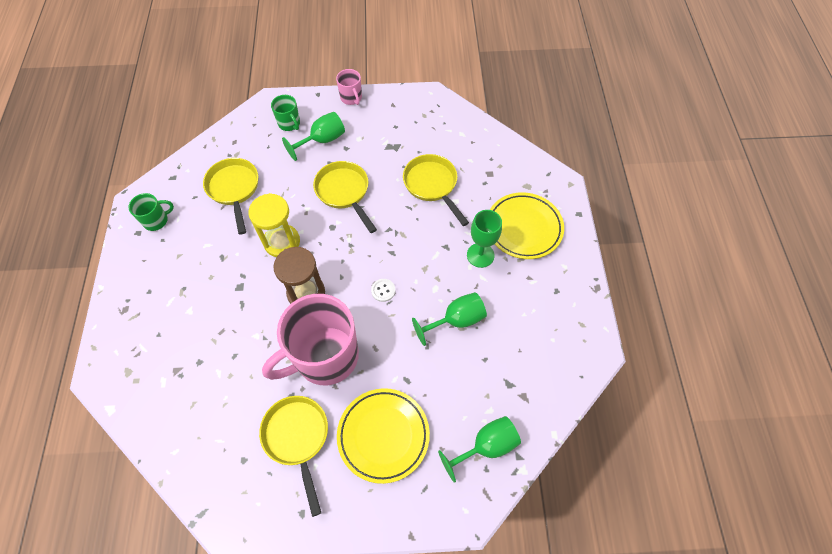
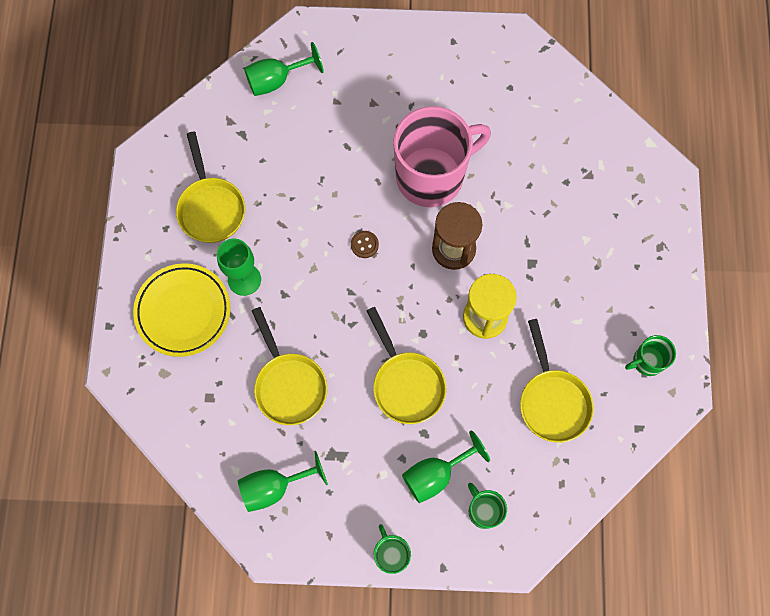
camera: 175 degrees left, 10 degrees up
yellow pan [259,396,328,517] -> yellow pan moved to [176,132,245,243]
pink mug [336,69,362,105] -> green mug [374,524,411,574]
yellow plate [337,388,430,484] -> none
white button [371,279,395,302] -> brown button [351,231,379,258]
green goblet [412,292,487,346] -> green goblet moved to [238,451,328,512]

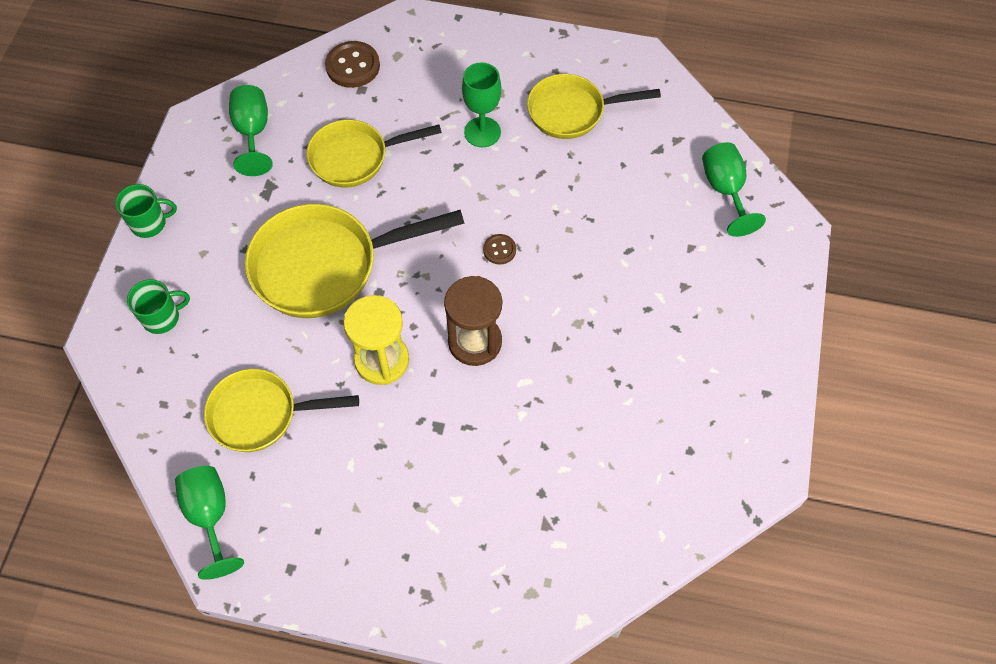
camera: 100 degrees right, 10 degrees down
yellow plate [133,263,231,357] -> none
yellow pan [367,307,446,424] -> yellow pan [245,204,464,318], size x1.53
pink mug [393,106,491,207] -> none
green goblet [402,431,490,503] -> green goblet moved to [175,466,244,580]
green mug [625,335,676,376] -> none
none -> brown button [325,41,380,88]

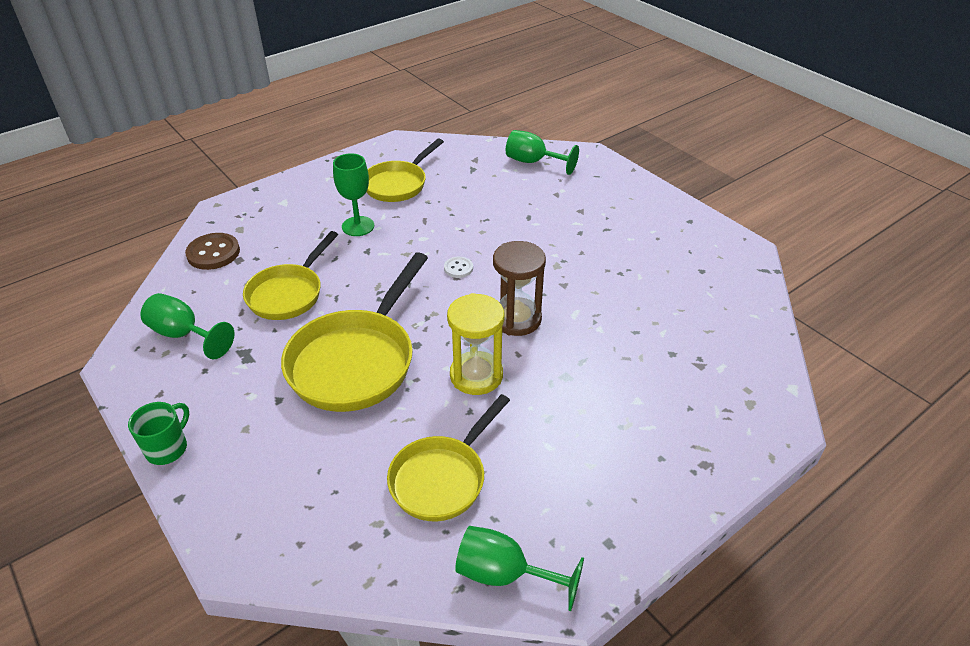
camera: 50 degrees left, 20 degrees down
green mug [127,279,190,334] -> none
brown button [483,234,516,265] -> white button [444,256,473,278]

